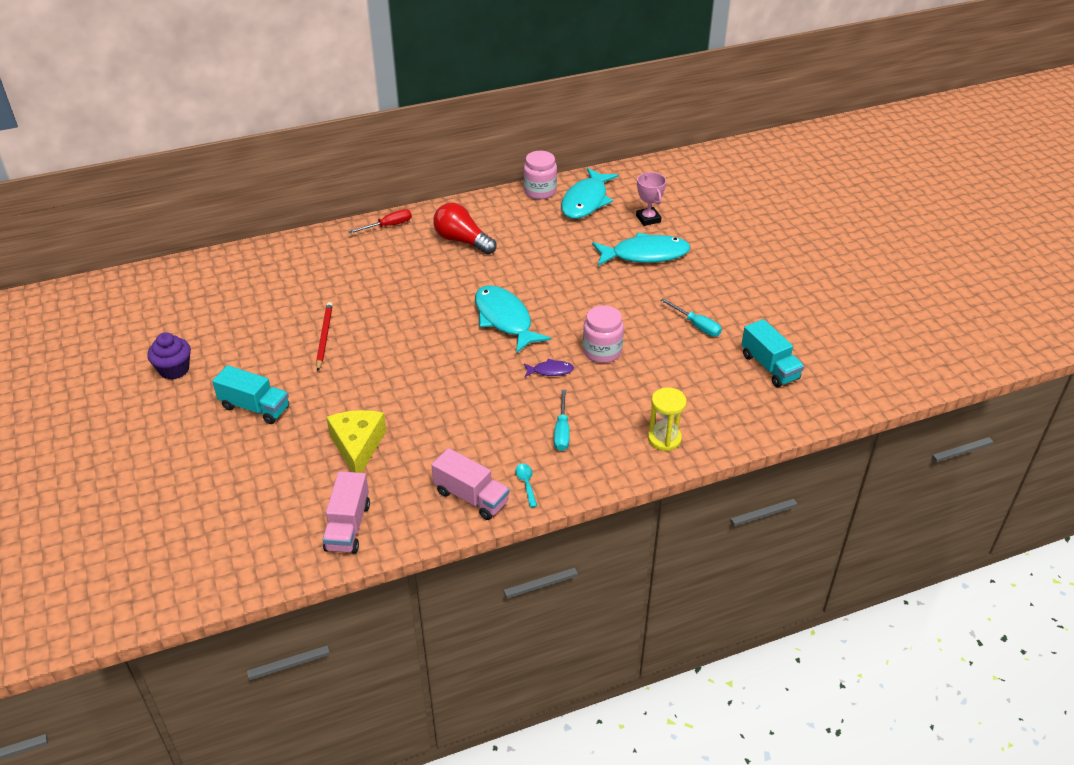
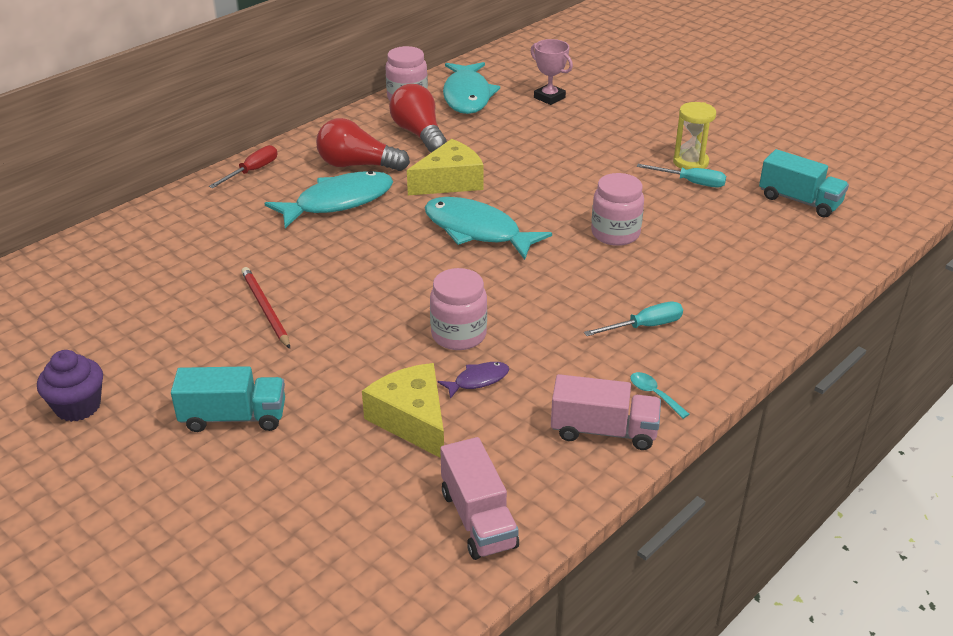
camera: 25 degrees left, 5 degrees down
purple fish [524,359,574,377] -> purple fish moved to [438,362,509,399]
turquoise screwdriver [554,390,570,451] -> turquoise screwdriver turned 90 degrees counterclockwise [584,301,683,336]
turquoise fish [592,233,690,266] -> turquoise fish moved to [265,171,393,228]
yellow hourglass [648,387,687,451] -> yellow hourglass moved to [673,102,716,170]
none -> red light bulb [389,84,447,153]
none -> yellow cheese [407,139,484,195]
none -> pink jar [430,268,487,350]

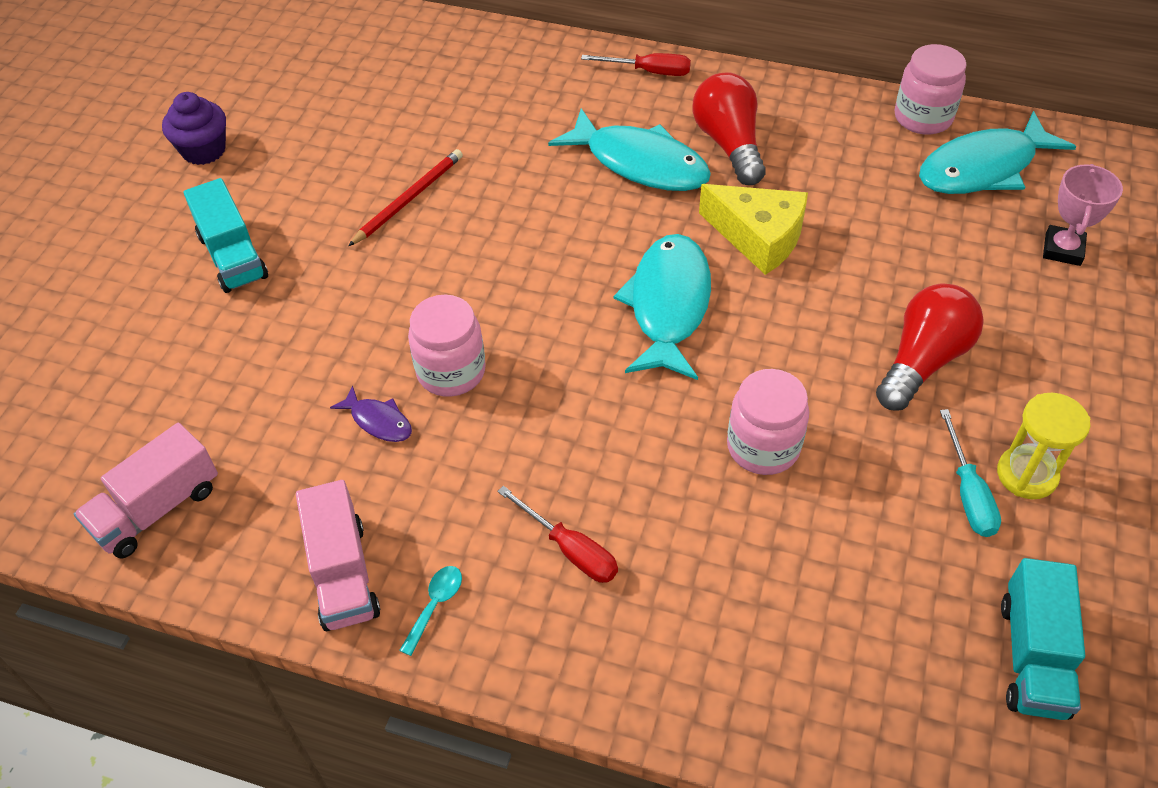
camera: 65 degrees right, 15 degrees up
yellow cheese [362,363,444,458] -> none
red light bulb [389,84,447,153] -> red light bulb moved to [876,283,984,410]
turquoise screwdriver [584,301,683,336] -> red screwdriver [497,486,618,583]

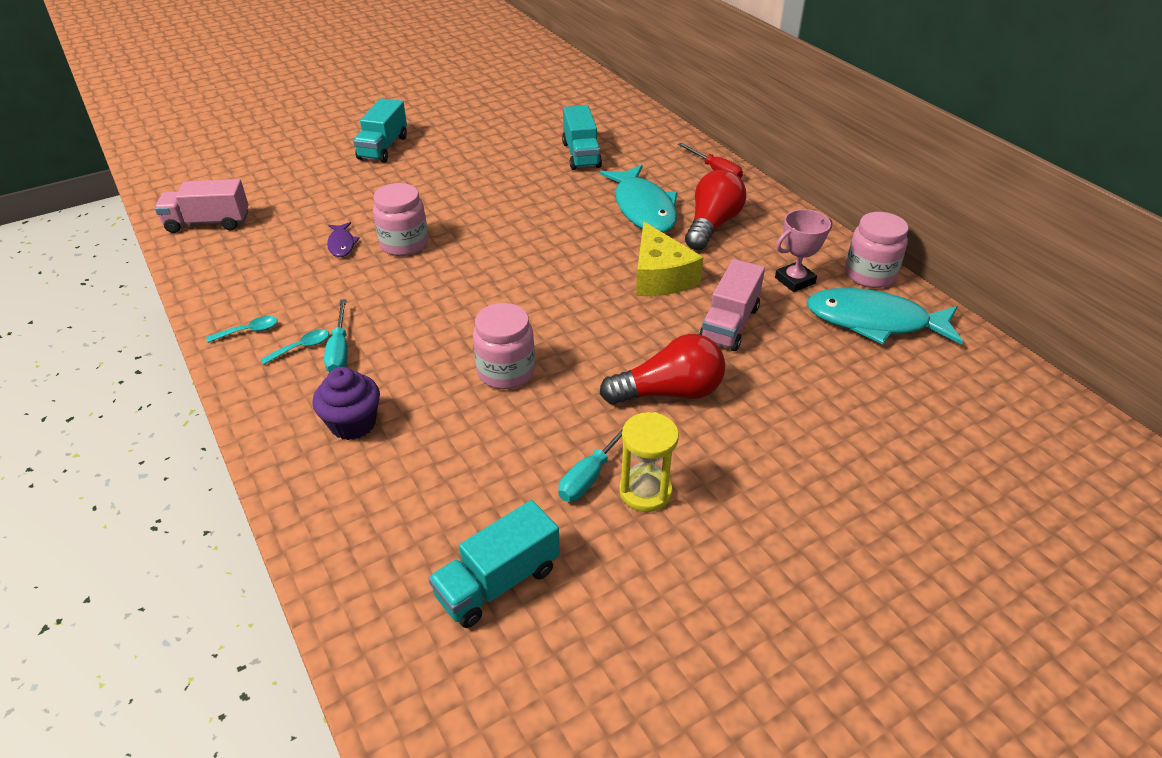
camera: 40 degrees right, 10 degrees down
purple cupcake [162,92,226,165] -> purple cupcake moved to [312,367,380,440]
pink truck [296,480,380,631] -> pink truck moved to [699,259,765,351]
red pencil [348,149,463,246] -> none
red screwdriver [497,486,618,583] -> turquoise screwdriver [324,299,348,372]
turquoise fish [614,234,711,380] -> none
pink trophy [1043,164,1123,266] -> pink trophy moved to [775,209,833,292]
none -> turquoise spoon [260,329,329,365]
none -> turquoise truck [562,105,602,170]

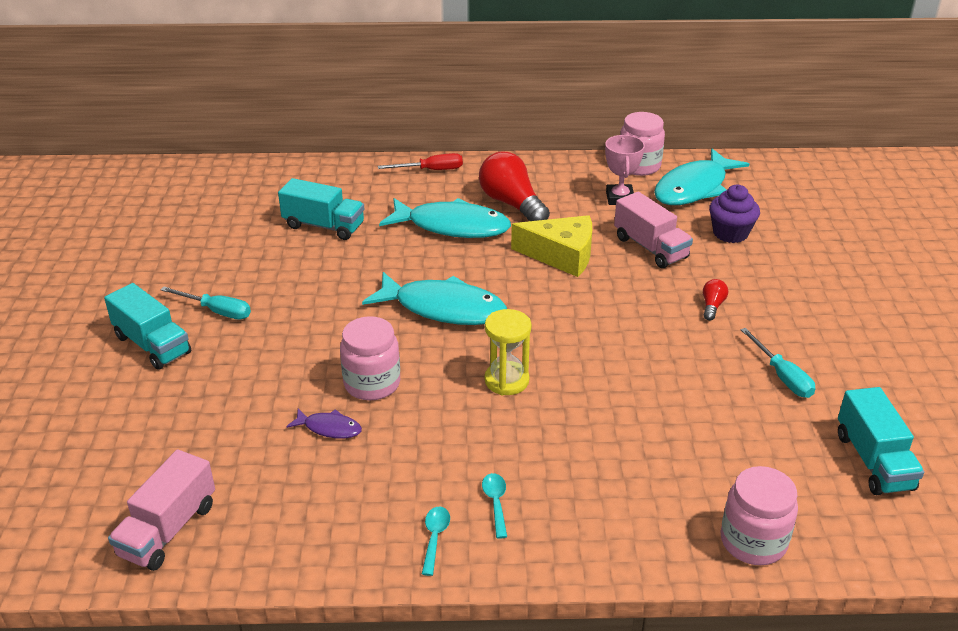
camera: 60 degrees left, 5 degrees down
purple cupcake [312,367,380,440] -> purple cupcake moved to [709,185,760,243]
turquoise screwdriver [324,299,348,372] -> turquoise screwdriver moved to [160,287,251,320]
pink jar [473,303,535,389] -> pink jar moved to [720,466,798,565]
red light bulb [600,334,725,405] -> red light bulb [703,279,728,320], size x0.45
yellow hourglass [619,412,679,512] -> yellow hourglass moved to [485,309,532,395]
none -> turquoise fish [362,272,507,325]

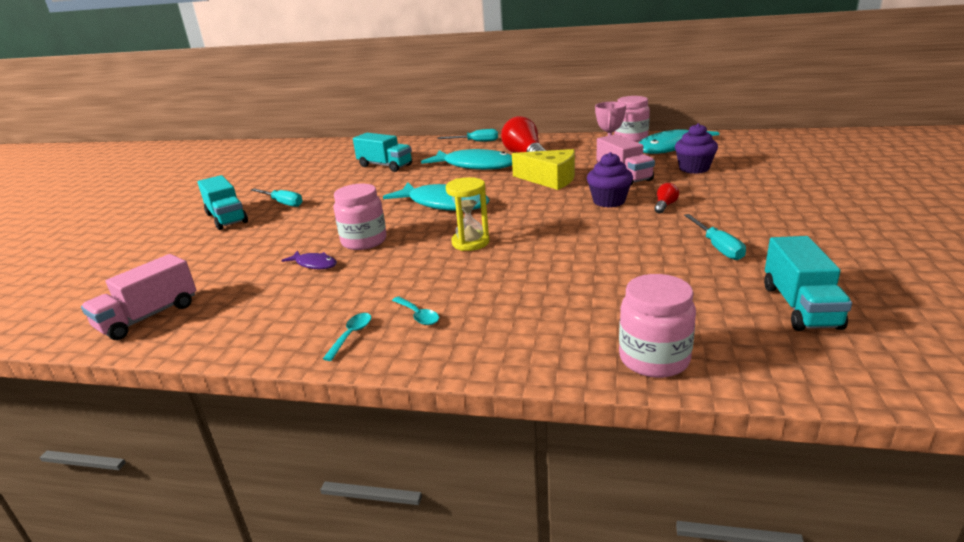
camera: 15 degrees right, 10 degrees down
red screwdriver [378,153,463,170] -> turquoise screwdriver [437,129,498,142]
turquoise spoon [482,473,507,539] -> turquoise spoon turned 135 degrees clockwise [392,297,439,325]
none -> purple cupcake [587,152,633,207]

